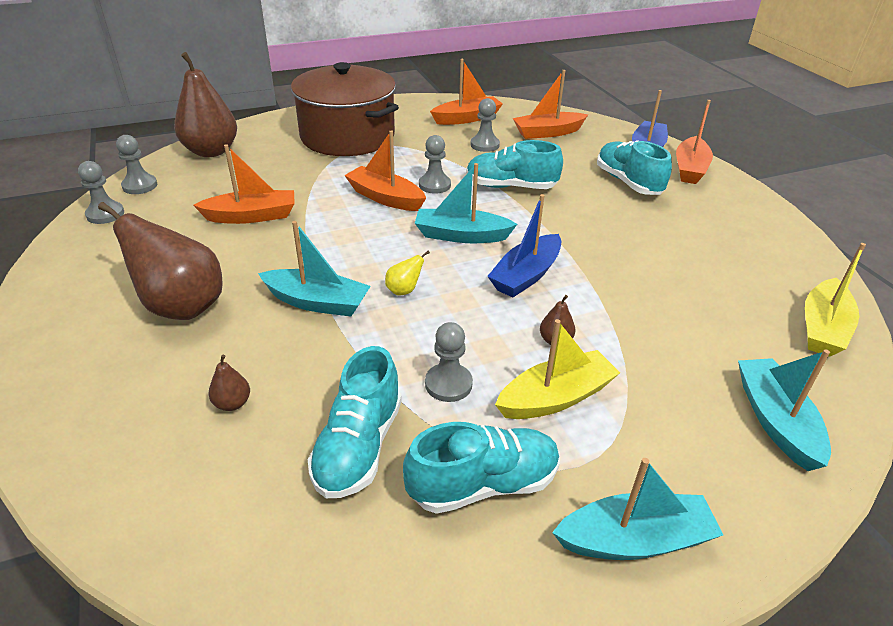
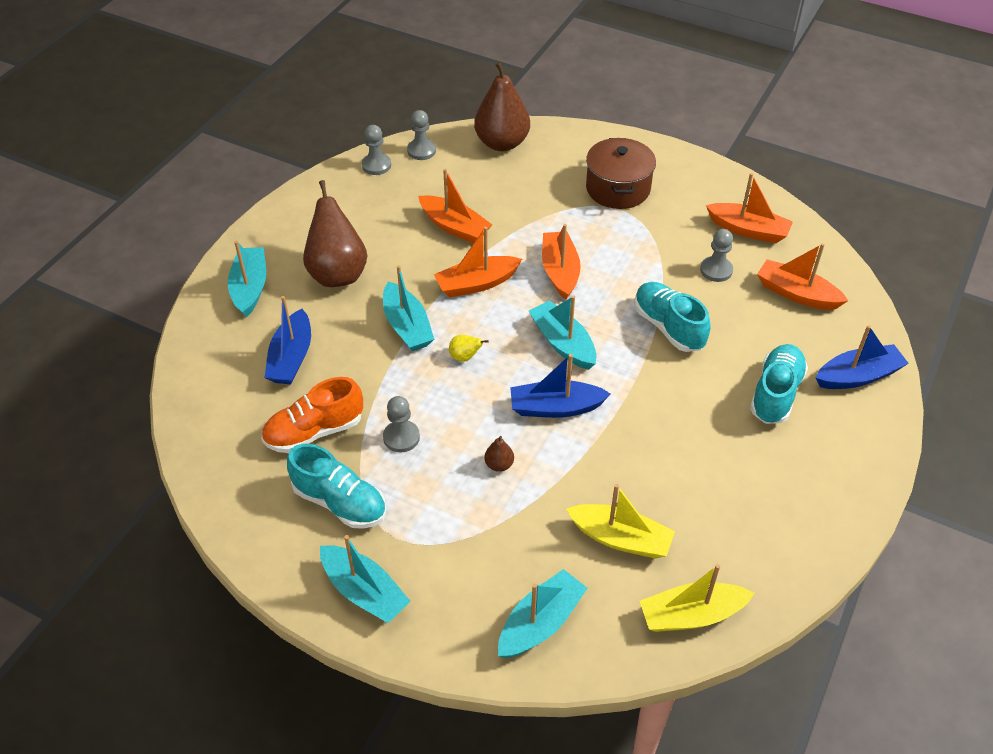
camera: 50 degrees right, 10 degrees up
brown pear [209,355,250,411] -> blue boat [264,296,311,384]
brown pot [291,62,399,156] -> brown pot [586,138,656,209], size x0.66
turquoise shoe [308,346,402,498] -> orange shoe [261,377,363,453]
grey pawn [419,135,451,194] -> none
yellow boat [495,319,620,419] -> yellow boat moved to [566,484,675,558]
orange boat [676,100,713,184] -> orange boat moved to [434,227,522,297]
none -> turquoise boat [228,241,266,317]

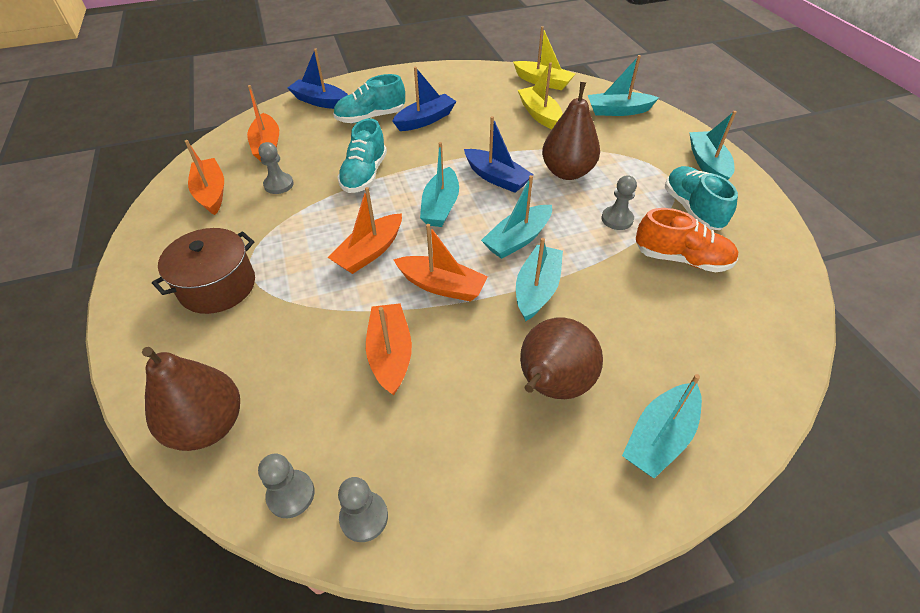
camera: 135 degrees left, 0 degrees up
blue boat [264,296,311,384] -> blue boat moved to [392,67,457,131]
yellow pear [449,335,489,362] -> turquoise boat [481,175,552,259]
brown pear [484,436,514,472] -> brown pear [542,82,600,180], size x2.44

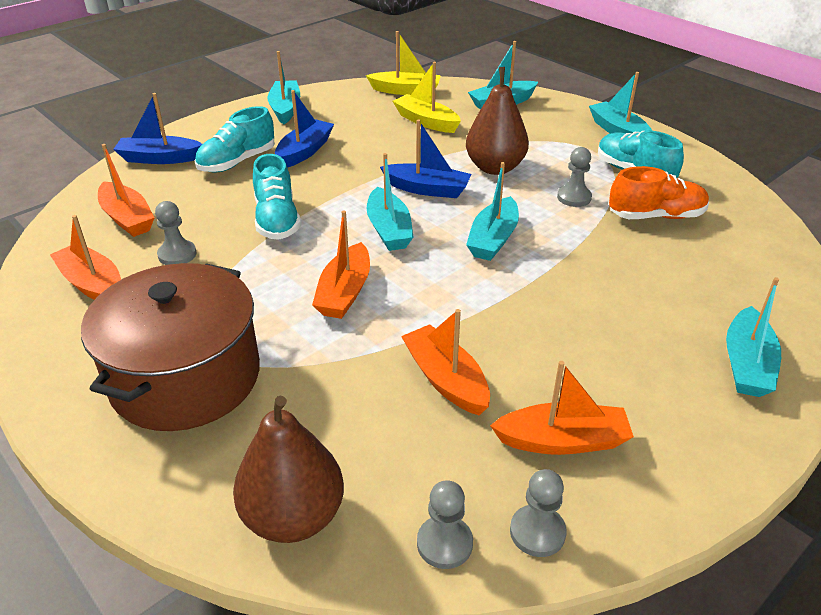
camera: 25 degrees left, 10 degrees down
brown pot [152,228,255,314] -> brown pot [81,263,260,431], size x1.51
orange boat [393,224,488,302] -> orange boat moved to [490,361,634,455]
turquoise boat [516,238,563,322] -> turquoise boat moved to [267,51,300,124]
brown pear [520,318,603,399] -> none

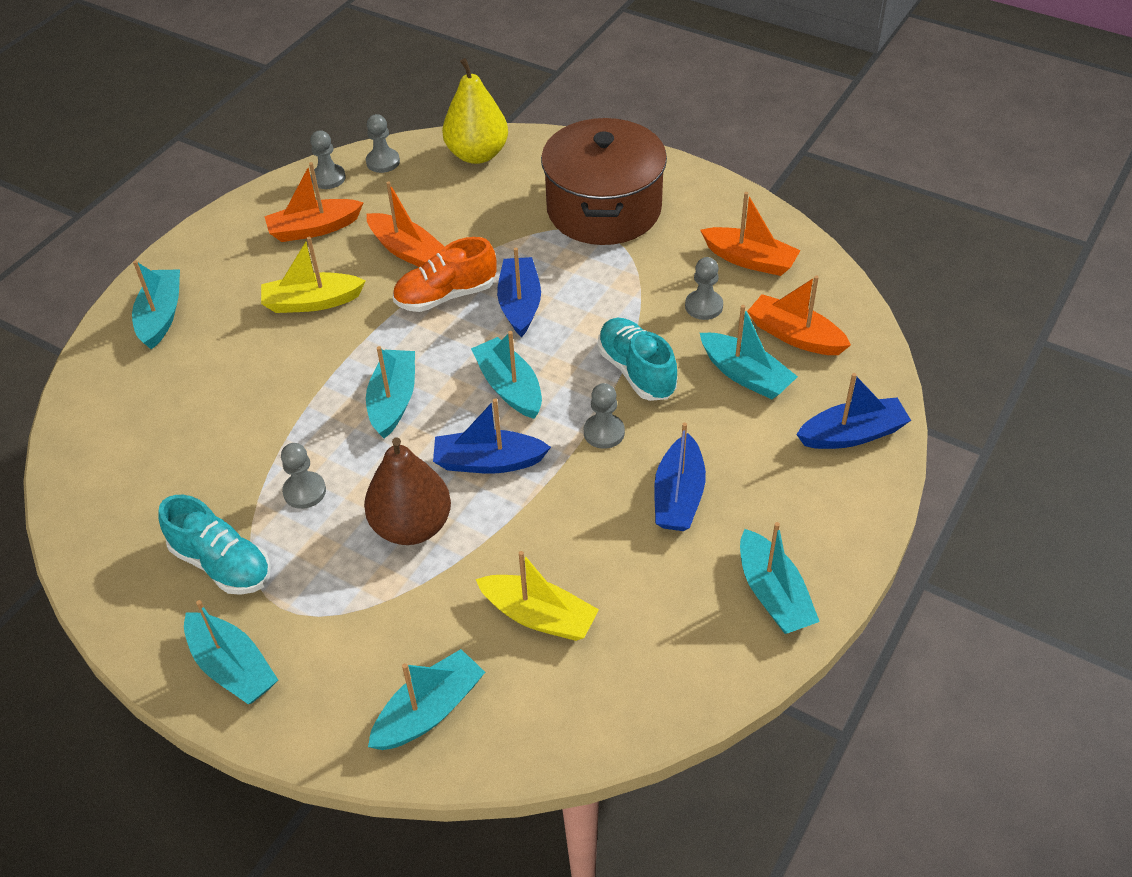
camera: 165 degrees right, 10 degrees up
turquoise shoe [195,106,275,173] -> none
brown pear [233,396,344,543] -> yellow pear [442,58,508,164]
orange boat [312,210,370,319] -> blue boat [497,248,541,337]
yellow boat [366,31,441,95] -> yellow boat moved to [261,237,366,313]
orange shoe [609,166,709,219] -> orange shoe moved to [393,237,497,312]
none -> grey pawn [584,383,625,449]
none -> turquoise boat [700,305,798,399]

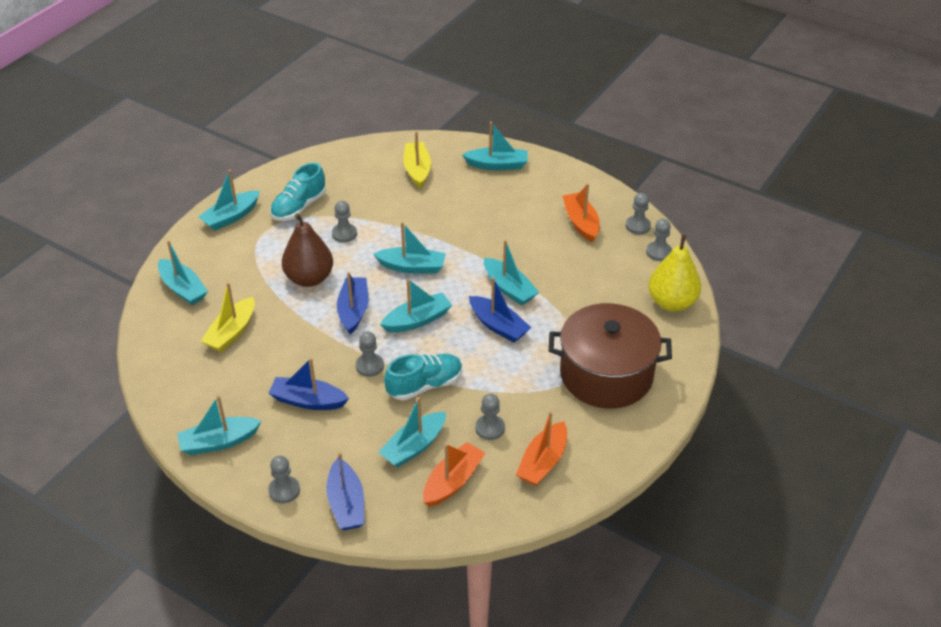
camera: 90 degrees right, 5 degrees down
yellow boat [261,237,366,313] -> yellow boat moved to [403,131,431,188]
orange boat [367,181,445,267] -> none
orange shoe [393,237,497,312] -> turquoise boat [484,240,539,306]
blue boat [497,248,541,337] -> blue boat turned 45 degrees clockwise [469,277,531,342]
none -> grey pawn [268,456,300,503]

